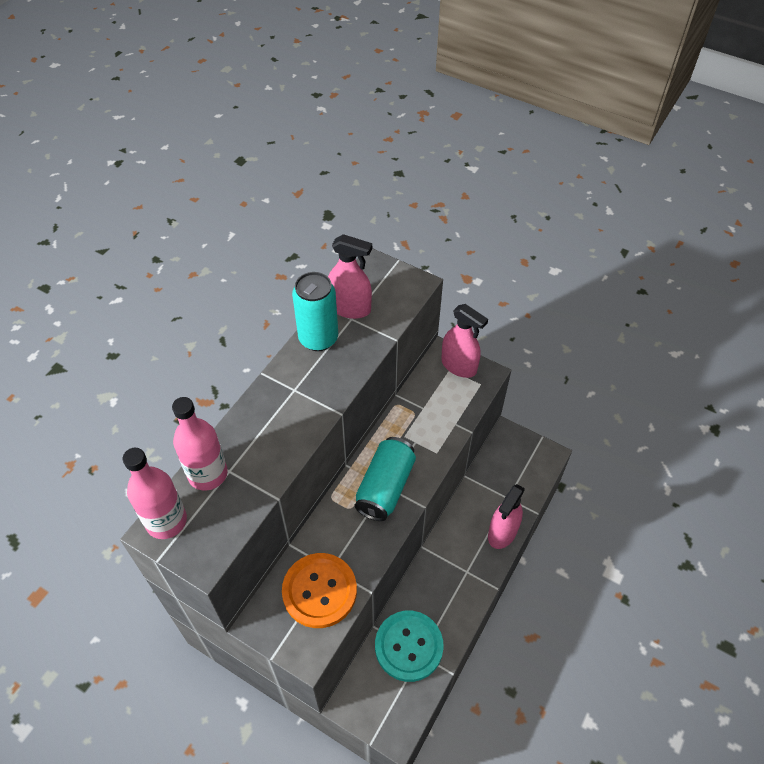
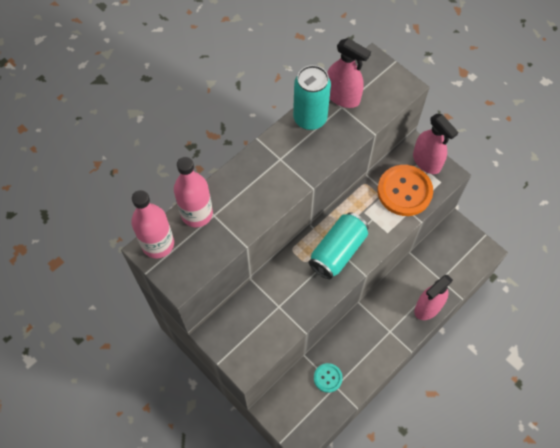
camera: 15 degrees right, 10 degrees up
orange button [282,553,357,628] -> orange button moved to [377,165,433,216]
turquoise button [375,611,444,682] -> turquoise button [314,363,343,393], size x0.52

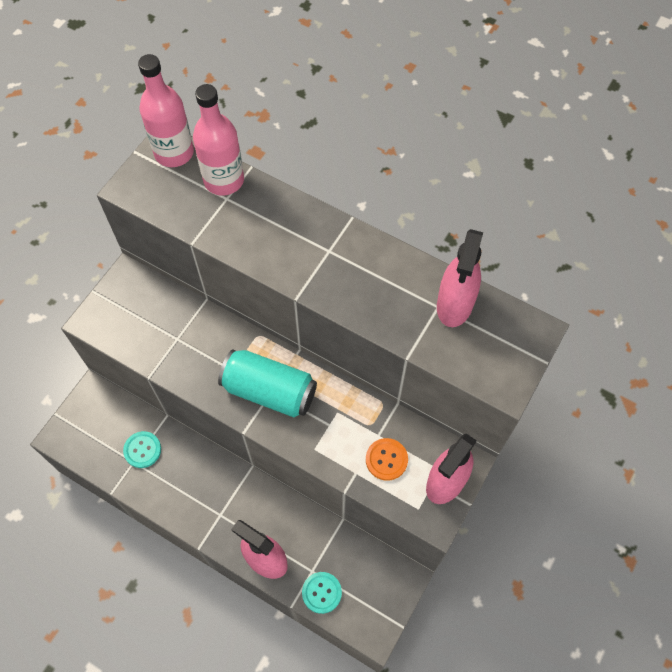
camera: 75 degrees right, 0 degrees up
turquoise can [293,65,331,130] -> none
orange button [377,165,433,216] -> orange button [366,438,408,481], size x0.52
none -> turquoise button [302,572,342,614]

